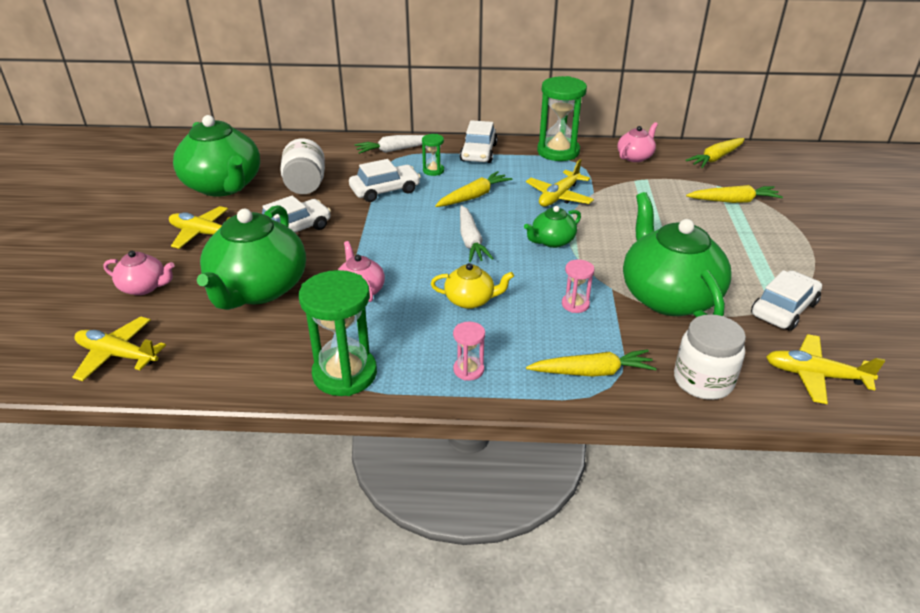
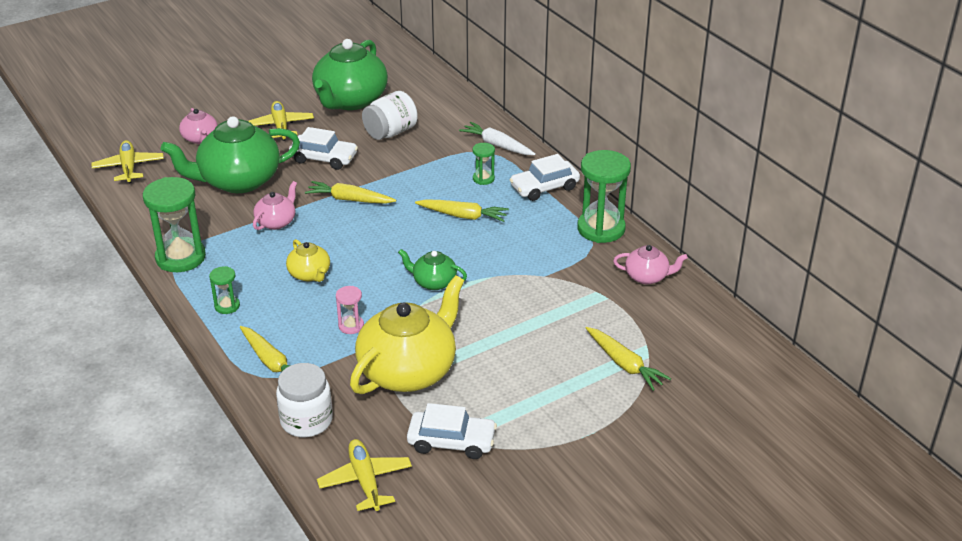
camera: 55 degrees right, 0 degrees up
white car [349,159,421,202] -> none
pink hourglass [453,322,485,381] -> green hourglass [209,266,240,314]
white carrot [460,205,494,262] -> none
yellow plane [526,159,594,207] -> none
green teapot [623,192,731,317] -> yellow teapot [350,275,464,394]
yellow carrot [686,138,745,168] -> yellow carrot moved to [305,181,396,204]

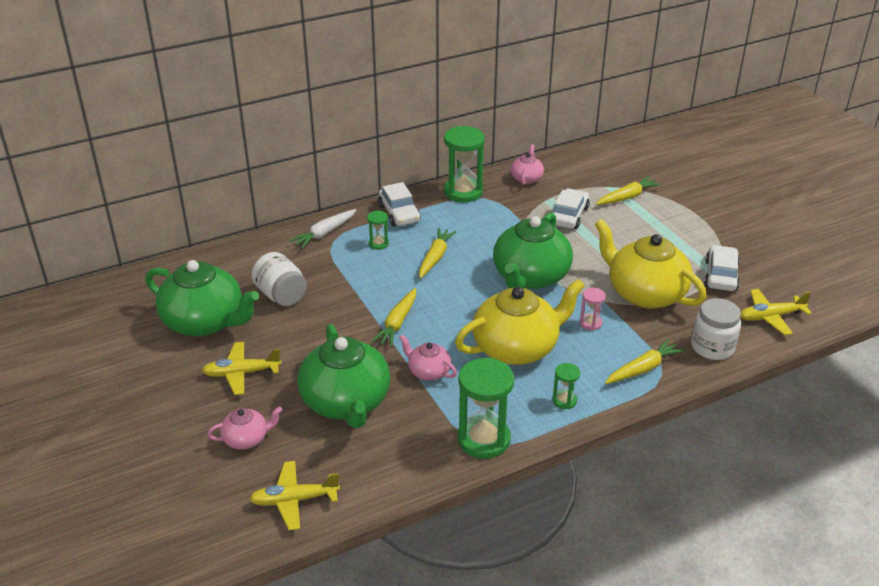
camera: 85 degrees left, 0 degrees up
yellow teapot [286,239,330,282] -> yellow teapot [455,279,585,365], size x2.07
white car [289,127,358,170] -> white car moved to [549,188,590,229]
green teapot [398,249,467,290] -> green teapot [493,212,573,289], size x2.07

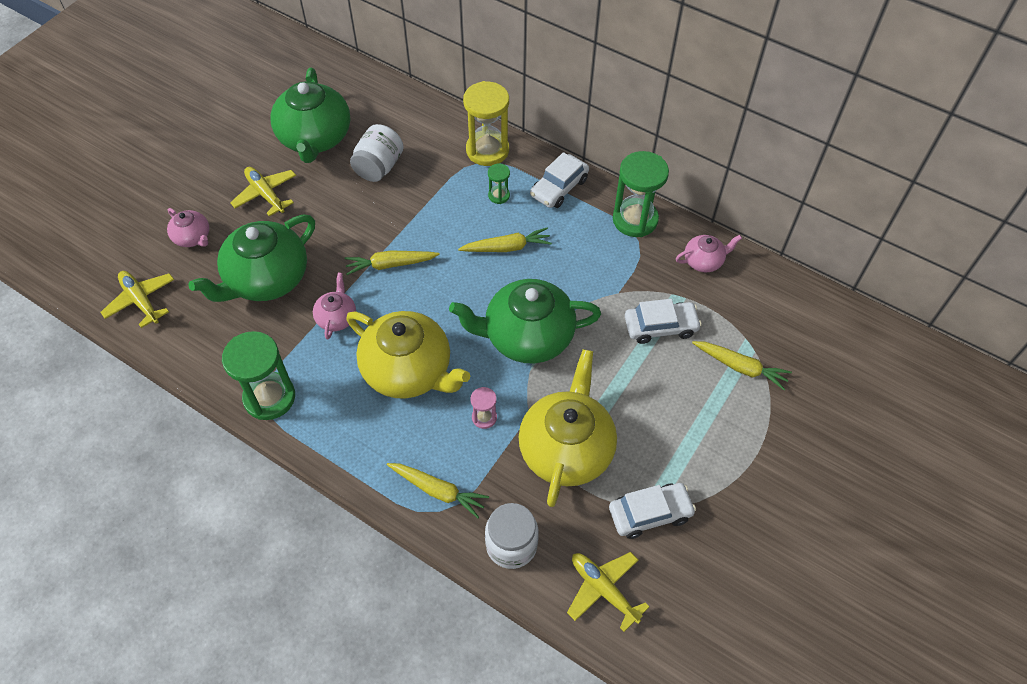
camera: 60 degrees right, 20 degrees up
white carrot [289,209,356,249] -> yellow hourglass [463,81,509,166]
green hourglass [552,363,580,409] -> none

